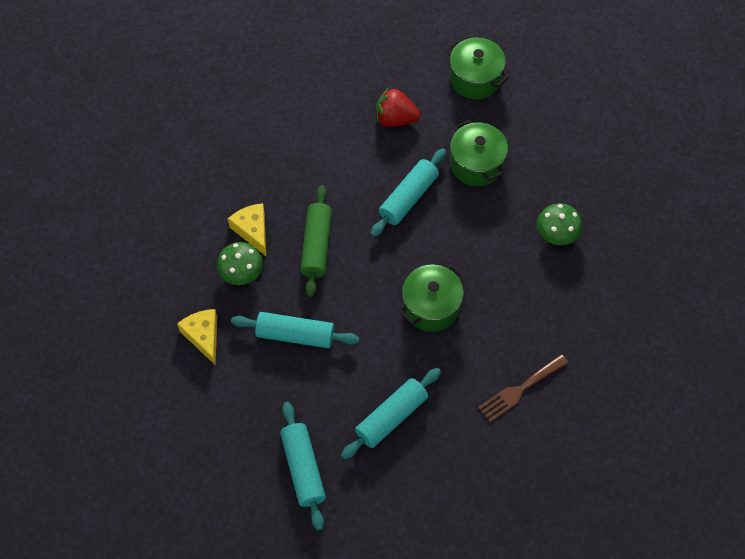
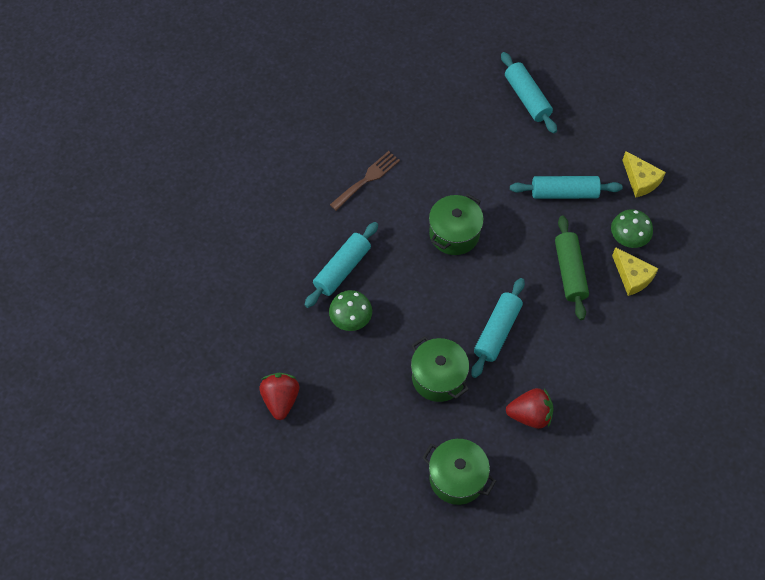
camera: 170 degrees right, 0 degrees up
turquoise rolling pin [341,368,441,459] -> turquoise rolling pin moved to [305,222,378,308]
none -> red strawberry [260,373,299,420]

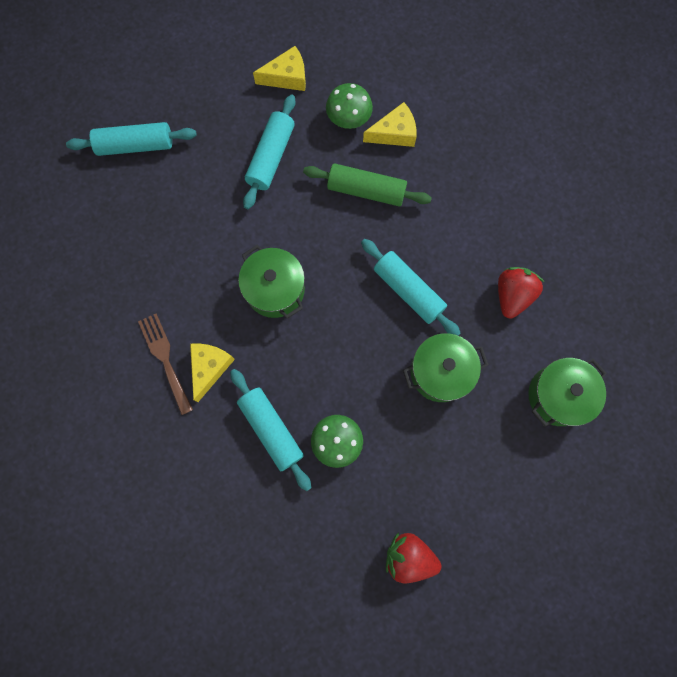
camera: 70 degrees left, 15 degrees up
none -> yellow cheese [190,343,235,402]

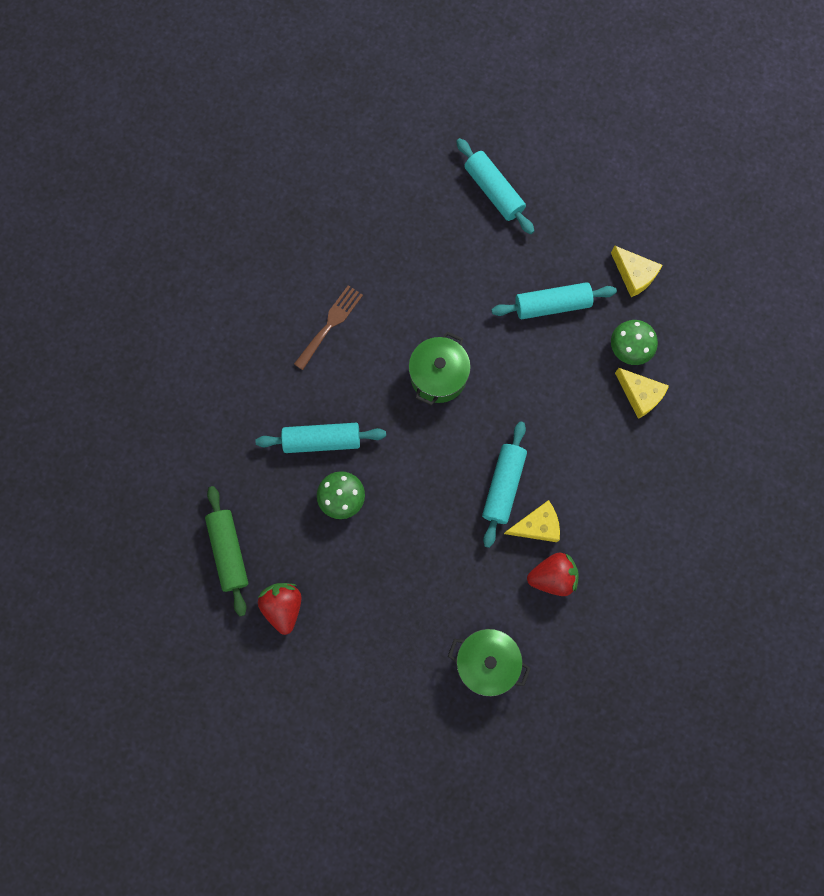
camera: 60 degrees right, 0 degrees up
yellow cheese [190,343,235,402] -> yellow cheese moved to [504,500,560,542]
turquoise rolling pin [230,369,311,491] -> turquoise rolling pin turned 60 degrees clockwise [255,423,386,453]
green rolling pin [303,164,432,206] -> green rolling pin moved to [205,486,248,616]
green pot [403,333,489,402] -> none

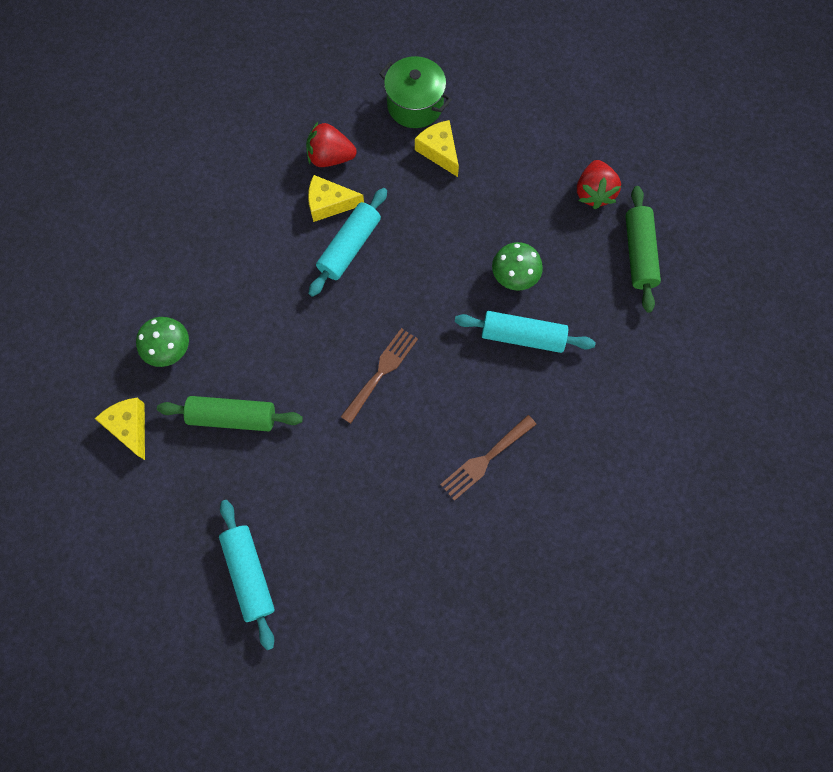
camera: 165 degrees left, 5 degrees down
green pot [409,332,471,406] -> brown fork [341,328,418,424]
turquoise rolling pin [492,282,617,319] -> green rolling pin [157,396,303,431]
yellow cheese [615,368,669,419] -> yellow cheese moved to [415,120,459,177]

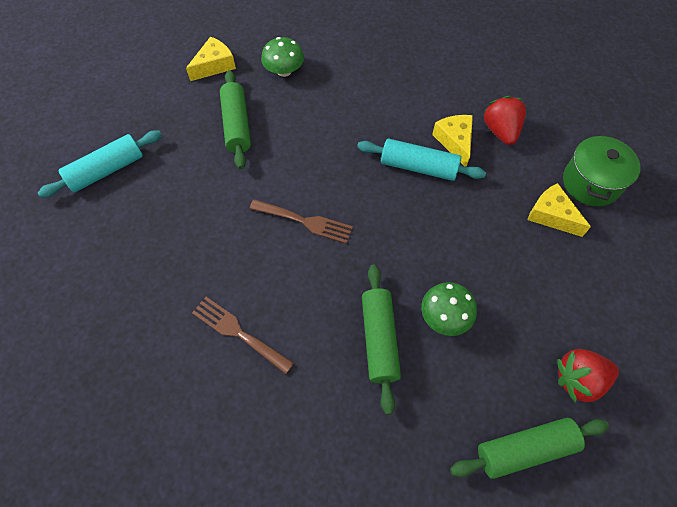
camera: 75 degrees right, 10 degrees down
yellow cheese [415,120,459,177] -> yellow cheese turned 90 degrees counterclockwise [527,183,591,237]
turquoise rolling pin [455,311,596,353] -> green rolling pin [362,265,401,415]

